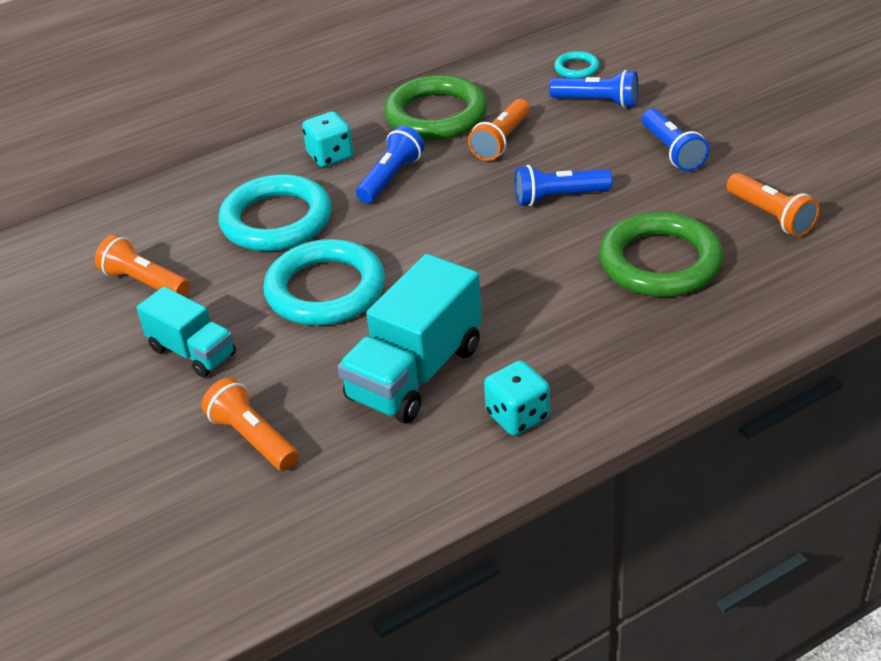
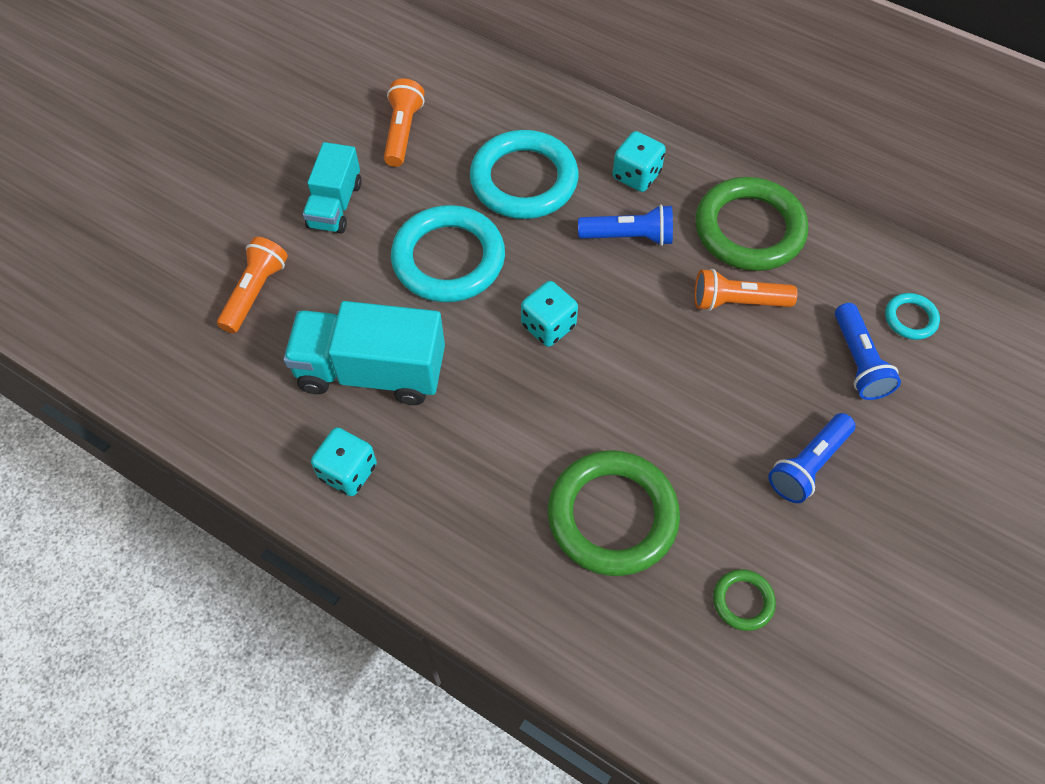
camera: 60 degrees right, 20 degrees up
blue flashlight [515,165,613,206] -> none
orange flashlight [726,173,820,237] -> green ring [713,569,776,631]
none -> turquoise dice [521,281,578,347]

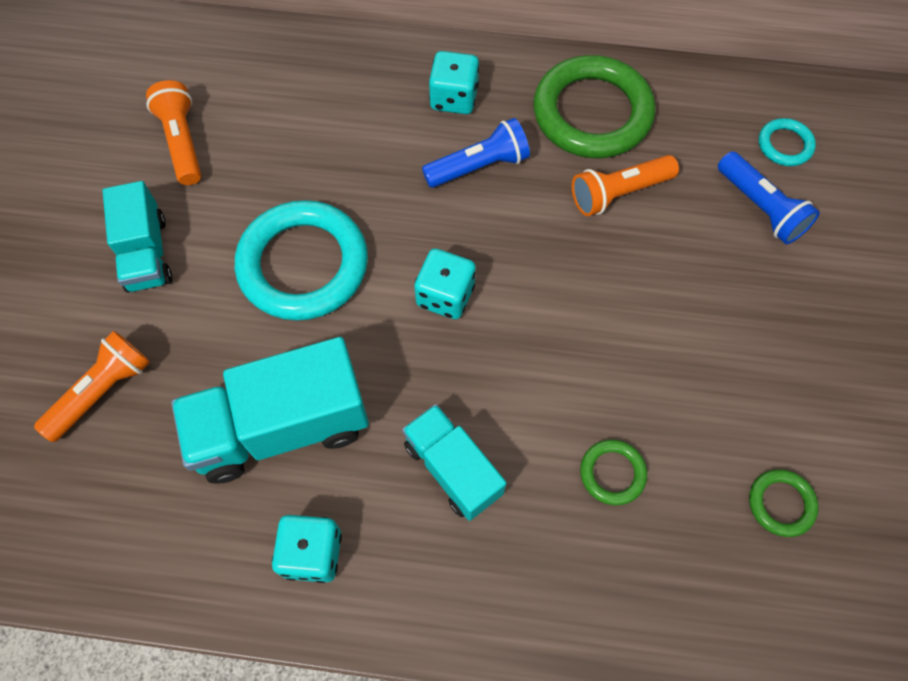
camera: 25 degrees left, 5 degrees up
orange flashlight [217,237,288,333] -> orange flashlight turned 45 degrees clockwise [34,331,150,442]
turquoise ring [470,130,579,219] -> none
green ring [548,450,680,576] -> green ring [580,440,647,505], size x0.45
blue flashlight [768,413,855,503] -> none
none -> turquoise truck [402,404,506,521]

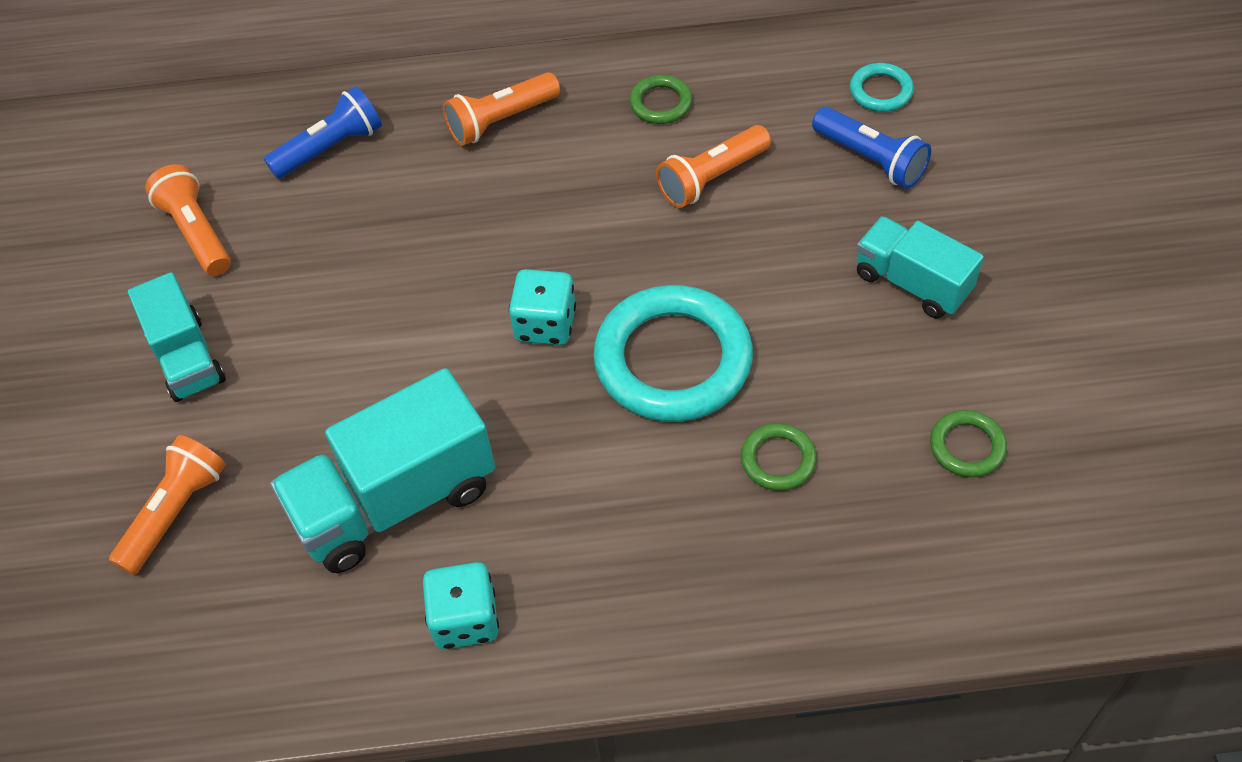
camera: 10 degrees left, 10 degrees down
turquoise ring [235,200,368,321] -> turquoise ring moved to [593,285,753,422]
turquoise truck [402,404,506,521] -> turquoise truck moved to [856,216,984,319]
blue flashlight [422,118,530,188] -> blue flashlight moved to [264,86,382,179]
turquoise dice [429,51,479,114] -> orange flashlight [443,72,560,146]
green ring [534,55,655,158] -> green ring [629,75,693,124], size x0.45

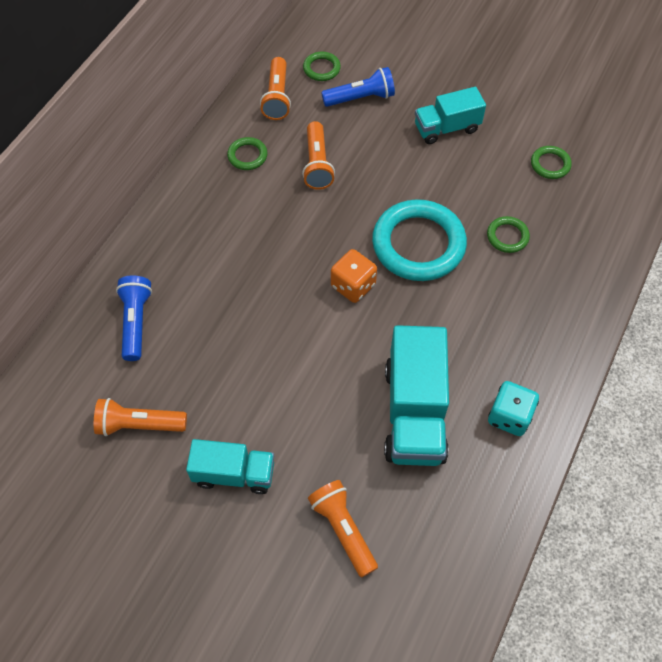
camera: 60 degrees left, 5 degrees up
orange flashlight [443,72,560,146] -> orange flashlight moved to [260,57,291,120]
turquoise dice [509,269,576,345] -> orange dice [331,249,377,303]
turquoise ring [850,63,914,112] -> green ring [303,52,341,81]

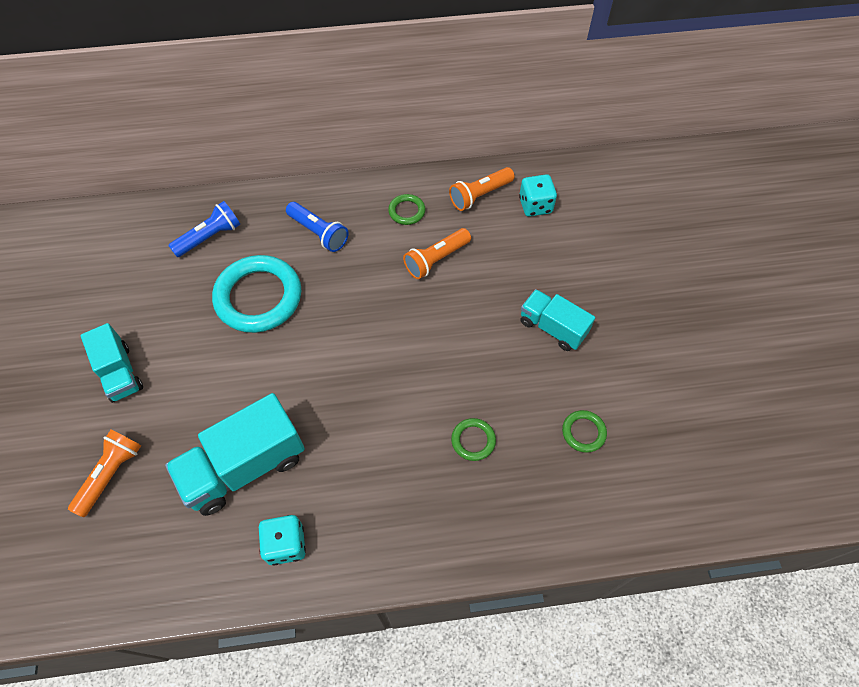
camera: 55 degrees right, 0 degrees up
orange flashlight [94,398,187,436] -> none
green ring [303,52,341,81] -> turquoise dice [519,174,557,217]
blue flashlight [321,67,395,107] -> blue flashlight moved to [286,202,349,252]
orange dice [331,249,377,303] -> none
turquoise ring [372,199,467,281] -> turquoise ring moved to [212,255,301,333]

